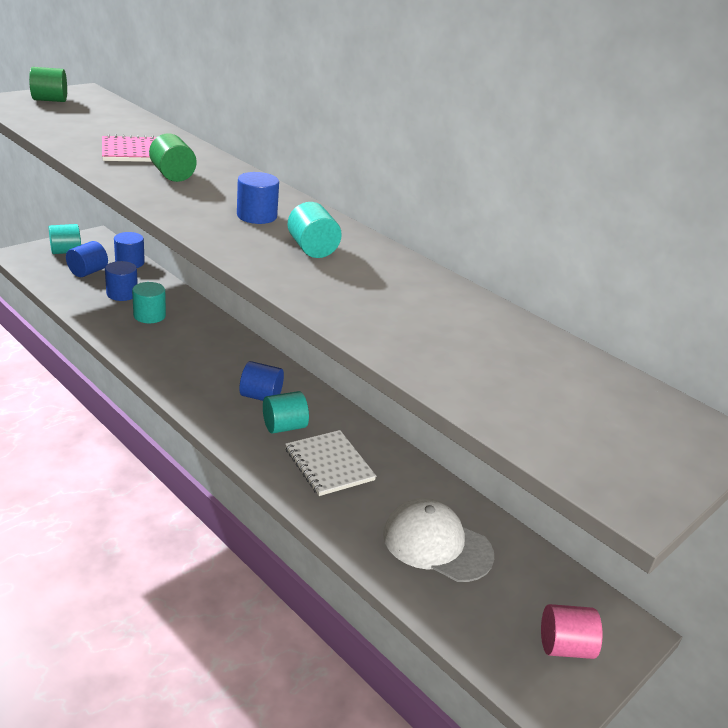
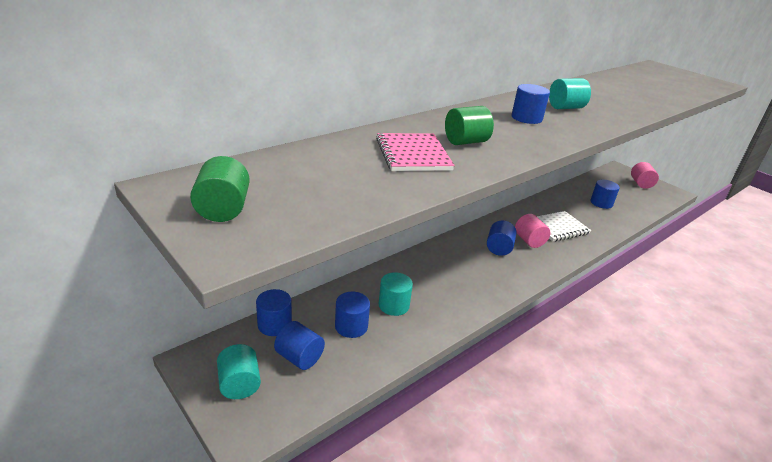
camera: 85 degrees left, 0 degrees up
turquoise cylinder [263,391,309,434] -> pink cylinder [515,214,551,248]
white cap [383,498,494,582] -> blue cylinder [591,180,620,209]

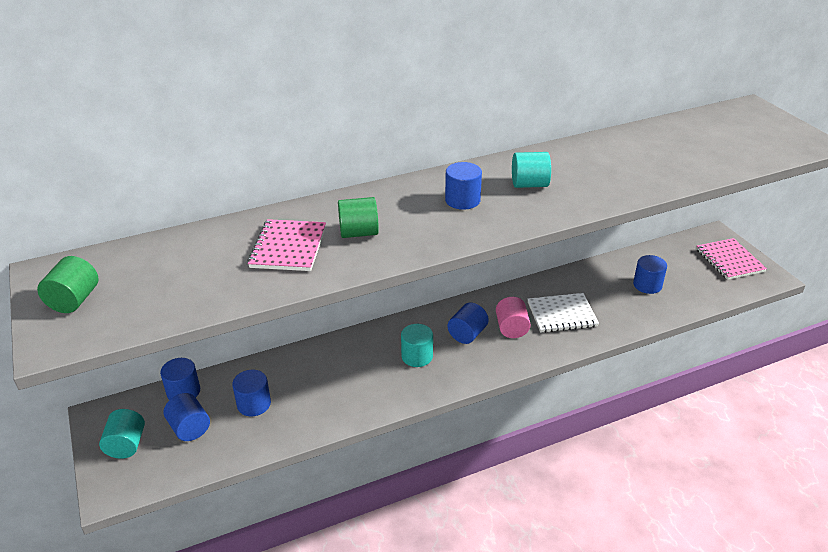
camera: 20 degrees right, 5 degrees up
turquoise cylinder [379,272,413,316] -> turquoise cylinder moved to [401,324,433,367]
pink cylinder [631,162,659,189] -> pink notebook [696,238,767,280]

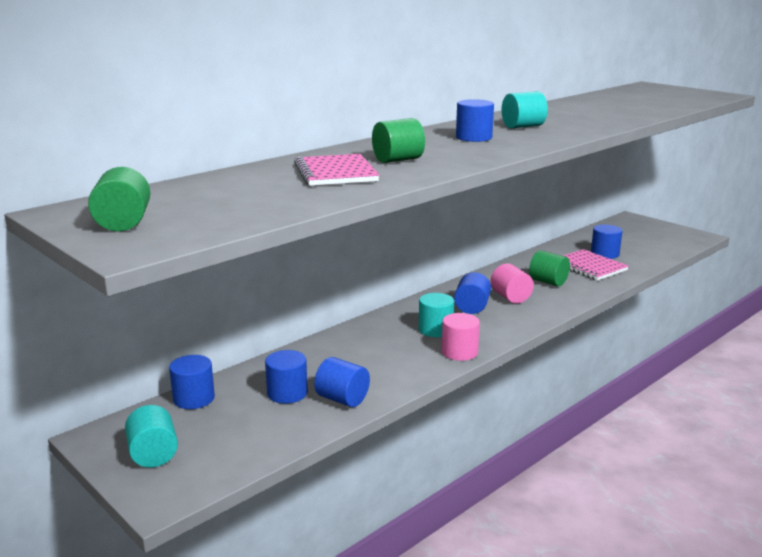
camera: 20 degrees left, 15 degrees down
blue cylinder [164,393,210,441] -> blue cylinder moved to [314,357,370,407]
white notebook [528,293,599,333] -> green cylinder [529,250,570,287]
pink notebook [696,238,767,280] -> pink notebook moved to [563,249,629,280]
none -> pink cylinder [442,313,480,361]

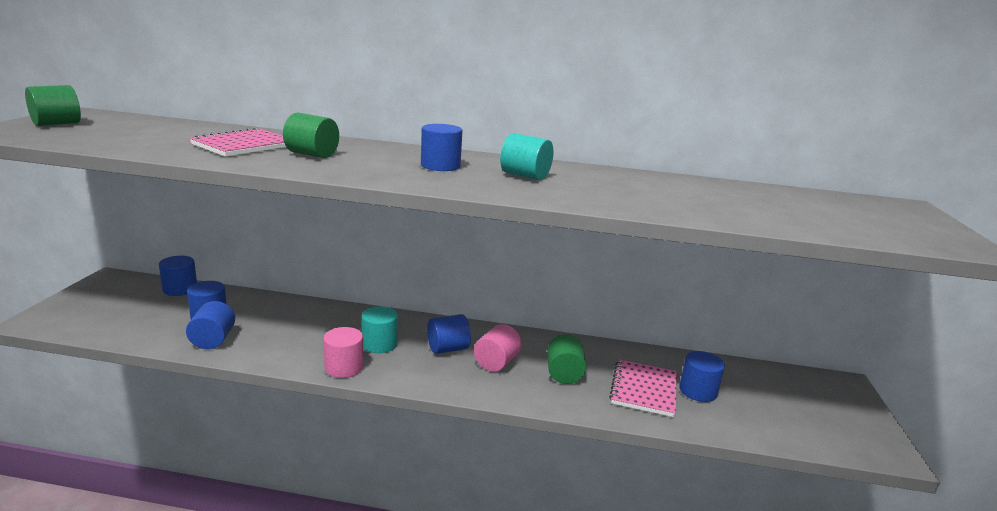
camera: 50 degrees right, 0 degrees up
turquoise cylinder [125,405,178,468] -> none

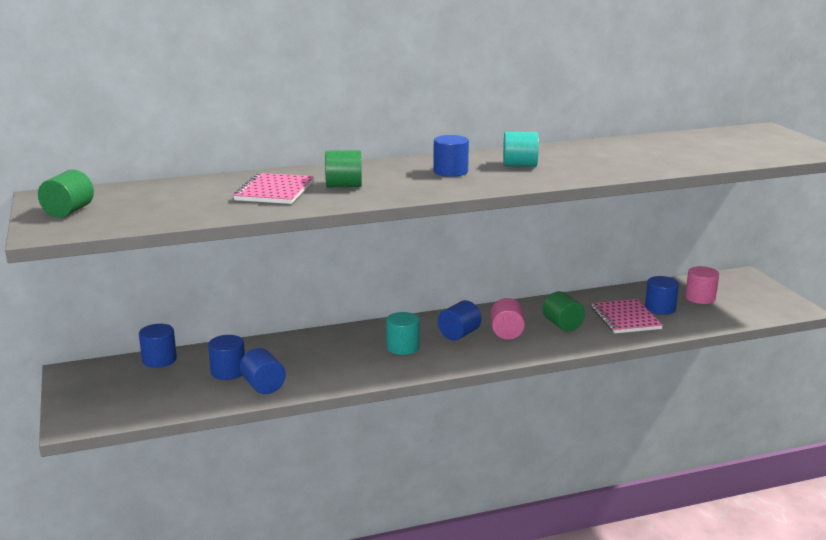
camera: 25 degrees left, 0 degrees up
pink cylinder [323,327,363,378] -> pink cylinder moved to [685,266,719,304]

